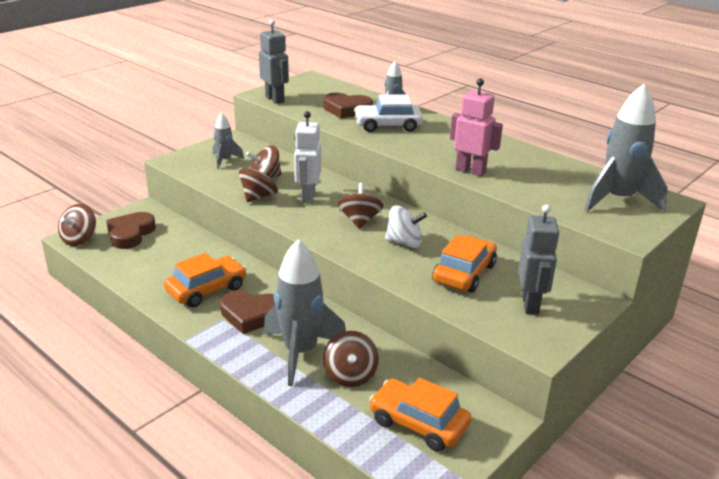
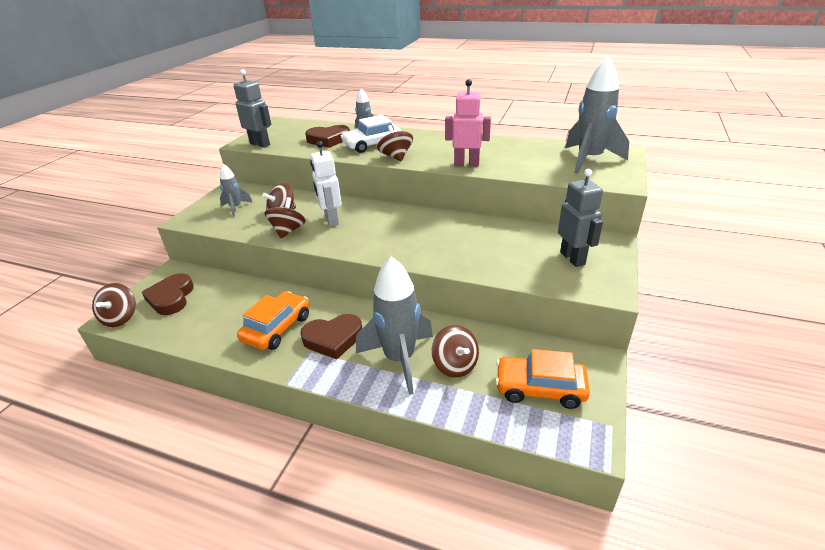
camera: 20 degrees left, 5 degrees up
brown spinning top [338,183,383,229] -> brown spinning top moved to [377,125,413,161]
white spinning top [385,206,427,248] -> none
orange car [432,235,497,293] -> none

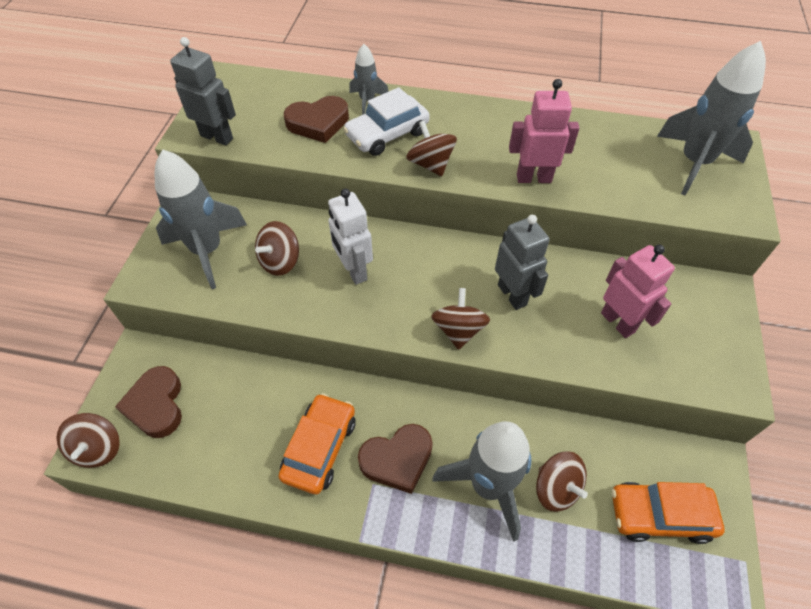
camera: 10 degrees left, 20 degrees up
grey rocket [220,164,253,217] -> grey rocket [155,150,247,289], size x1.94
brown spinning top [264,197,306,239] -> brown spinning top moved to [431,288,490,350]
grey robot [558,169,603,267] -> grey robot moved to [495,215,550,310]
none -> pink robot [601,244,675,338]

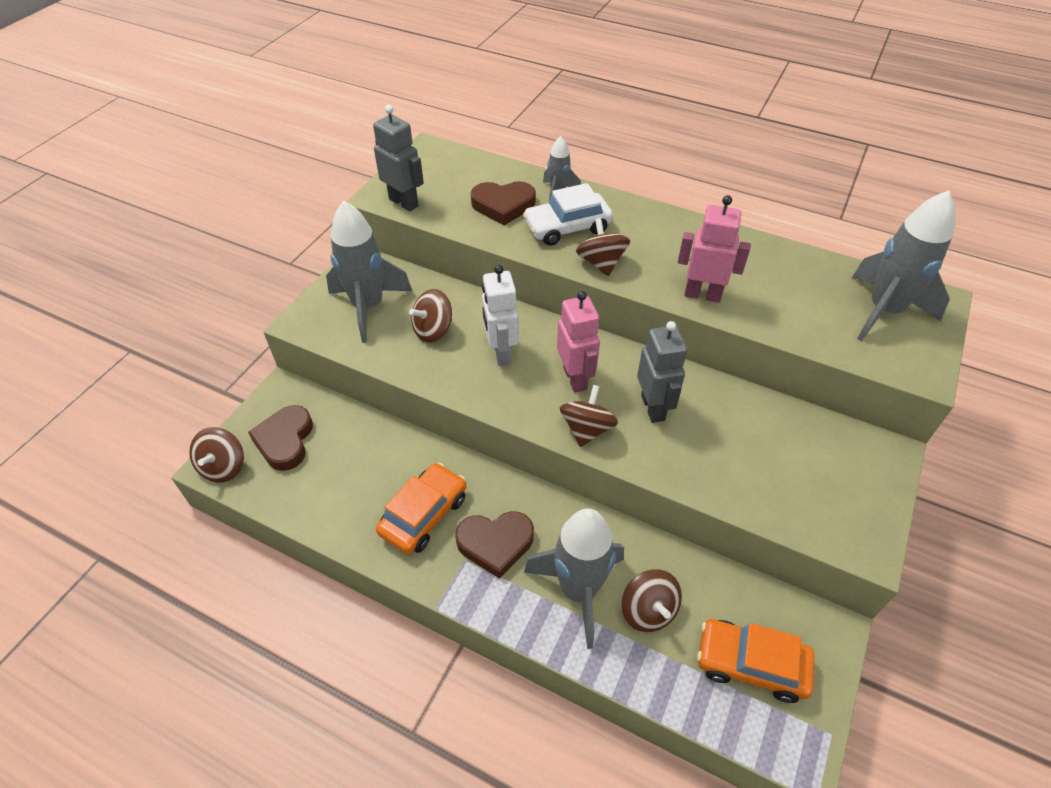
camera: 15 degrees right, 5 degrees down
pink robot [601,244,675,338] -> pink robot moved to [557,291,600,393]

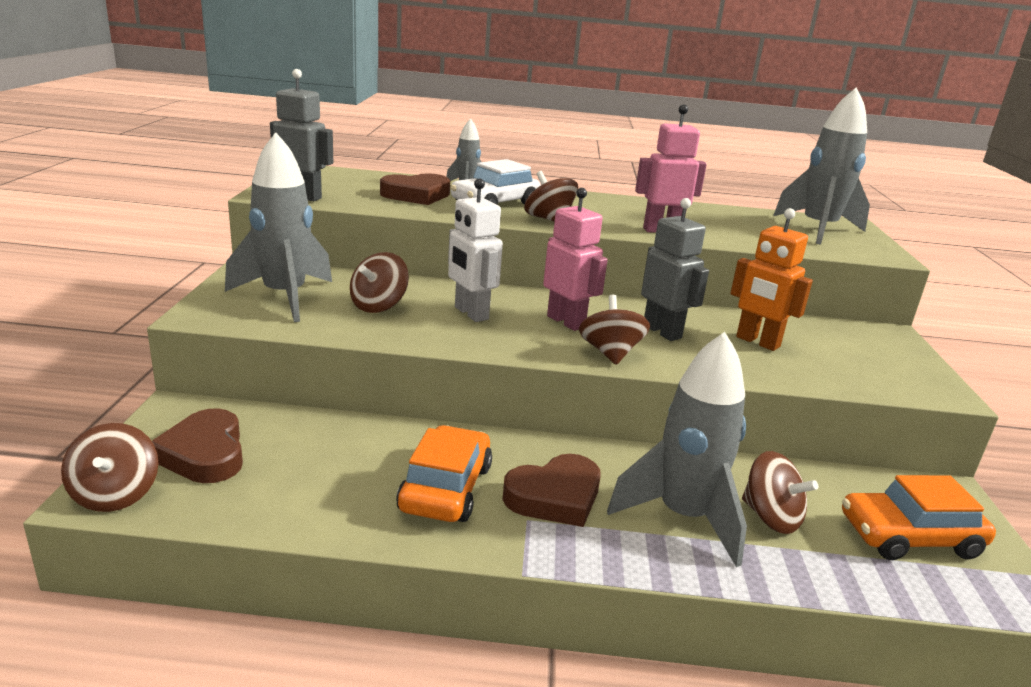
camera: 25 degrees left, 25 degrees down
none -> orange robot [730,208,813,351]

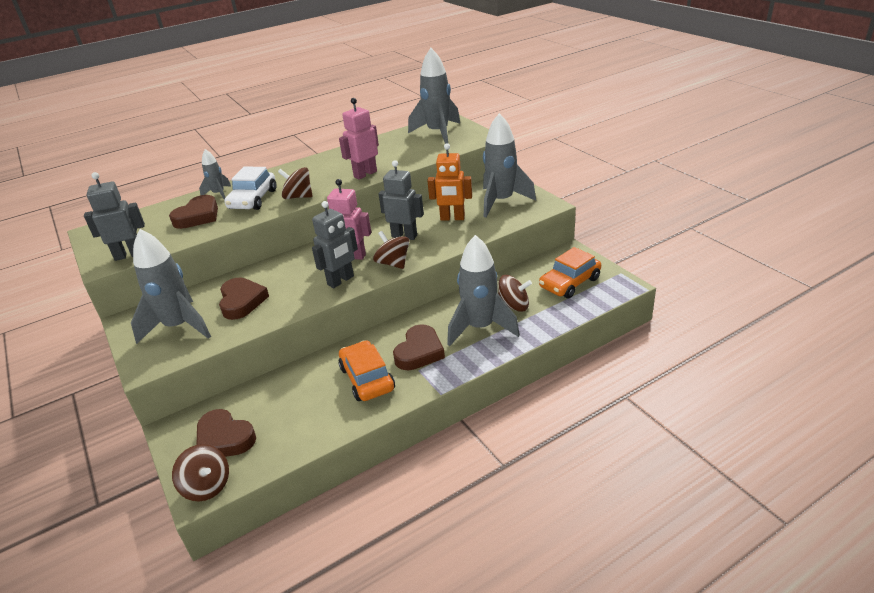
camera: 30 degrees left, 10 degrees up
brown spinning top [350,252,409,313] -> brown heart [219,277,269,320]
white robot [448,178,503,322] -> none
none -> grey robot [312,201,358,288]
none -> grey rocket [483,113,536,217]

